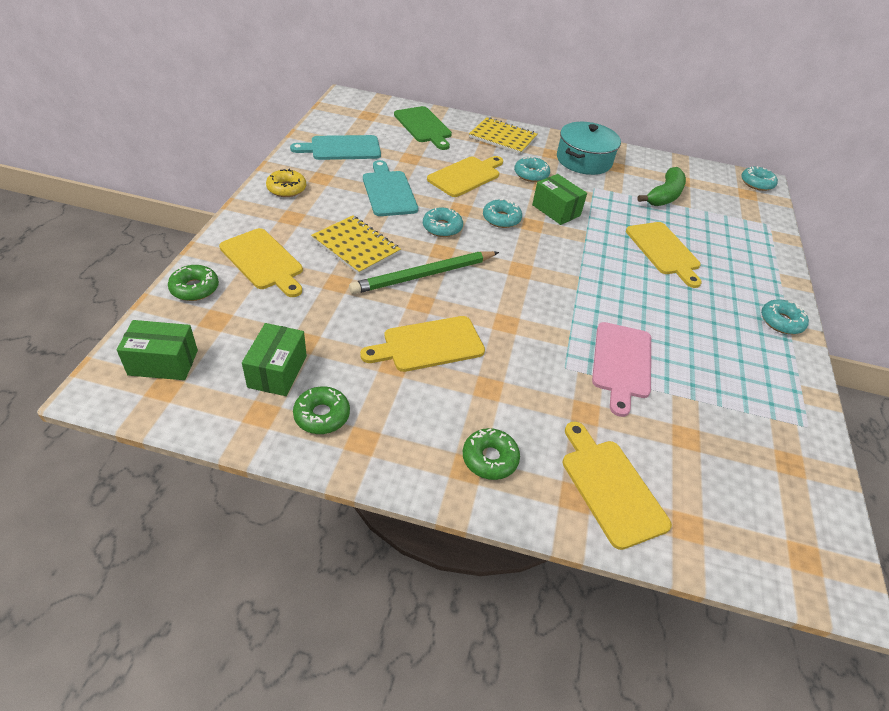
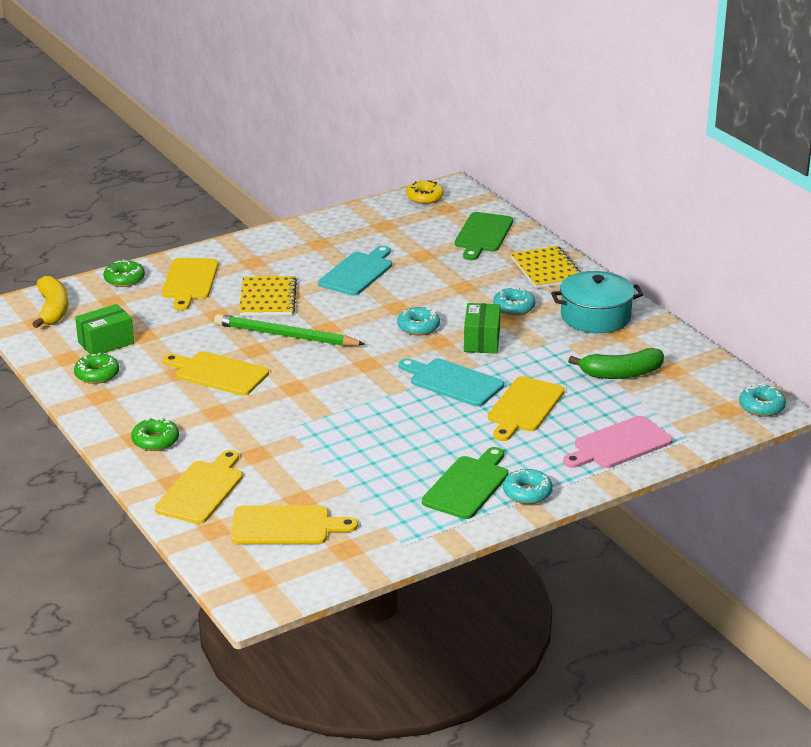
camera: 50 degrees right, 15 degrees down
green box [117,320,198,380] -> yellow banana [32,276,68,328]
yellow donut [266,169,306,197] -> yellow donut moved to [406,180,444,204]
turquoise cutting board [290,135,381,160] -> turquoise cutting board moved to [399,358,504,407]
turquoise donut [423,207,463,237] -> none
yellow cutting board [427,156,503,197] -> yellow cutting board moved to [231,506,358,544]
pink cutting board [592,322,651,417] -> pink cutting board moved to [563,416,673,468]
none -> green cutting board [422,447,508,519]

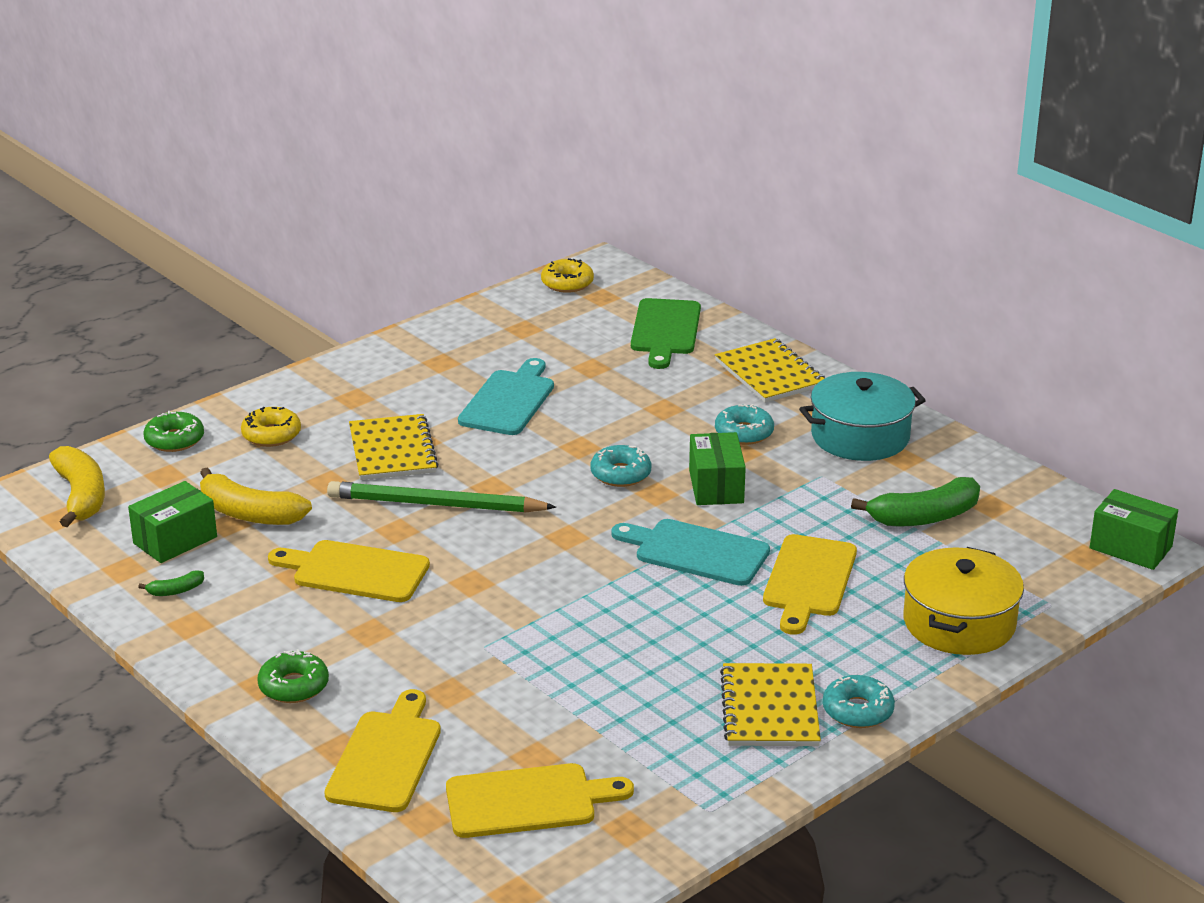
camera: 10 degrees left, 0 degrees up
green donut [74,353,119,384] -> green banana [138,570,204,596]
yellow cutting board [162,258,219,311] -> yellow donut [241,407,301,447]
green cutting board [422,447,508,519] -> yellow notebook [720,663,821,746]
pink cutting board [563,416,673,468] -> yellow pot [904,547,1024,655]
turquoise donut [739,384,786,417] -> green box [1089,489,1178,570]
none -> yellow banana [200,467,312,525]

